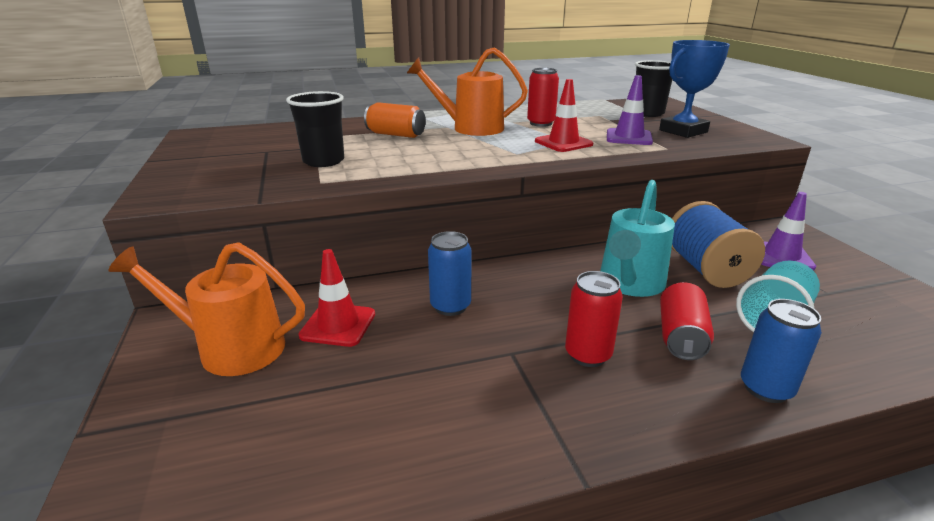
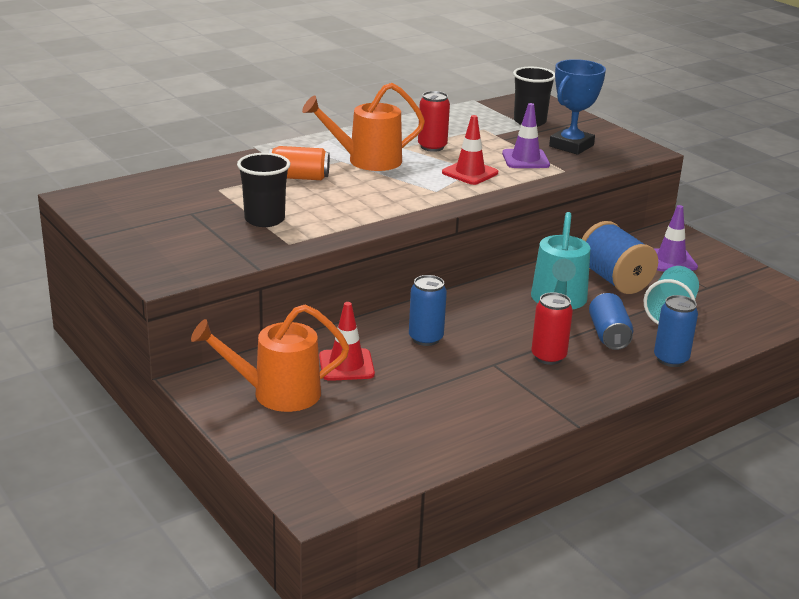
camera: 20 degrees left, 0 degrees up
red can [660,282,714,360] -> blue can [589,293,633,350]

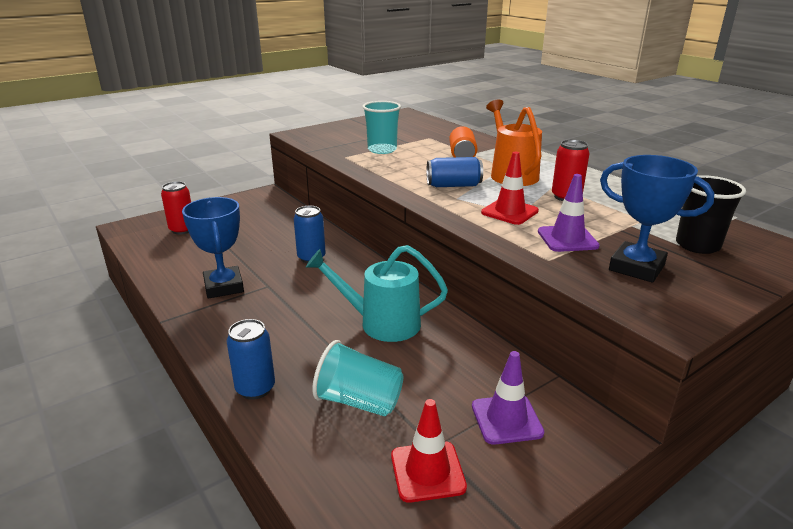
camera: 90 degrees right, 0 degrees up
orange watering can [191,304,349,412] -> none
black cup [237,153,290,227] -> turquoise cup [362,101,401,154]
red traffic cone [319,302,375,381] -> red traffic cone moved to [391,399,467,503]
red can [532,292,573,365] -> red can moved to [161,181,191,235]
blue spool [582,221,658,294] -> none
blue can [589,293,633,350] -> blue can moved to [427,157,483,187]
none -> blue trophy [182,197,244,299]

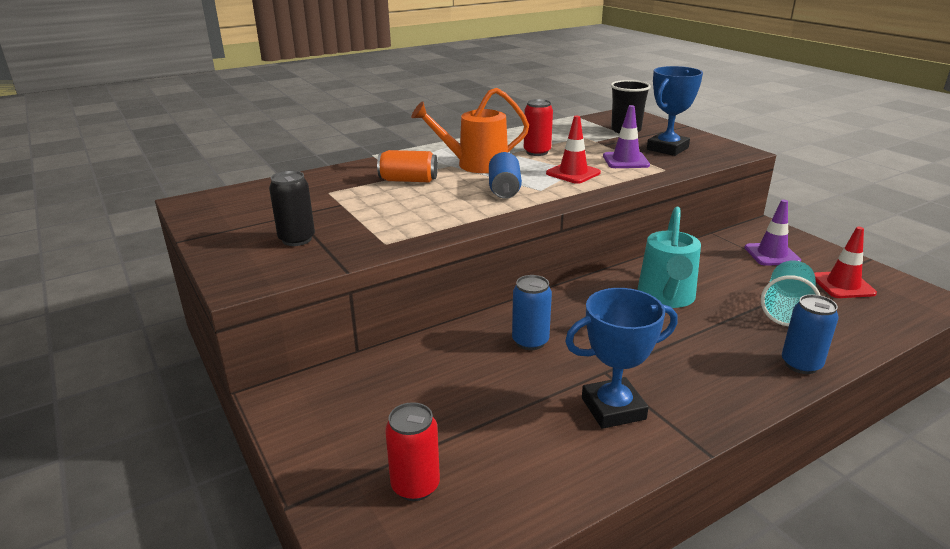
camera: 85 degrees left, 0 degrees up
turquoise cup [362,101,401,154] -> none
none -> black can [269,171,315,246]

